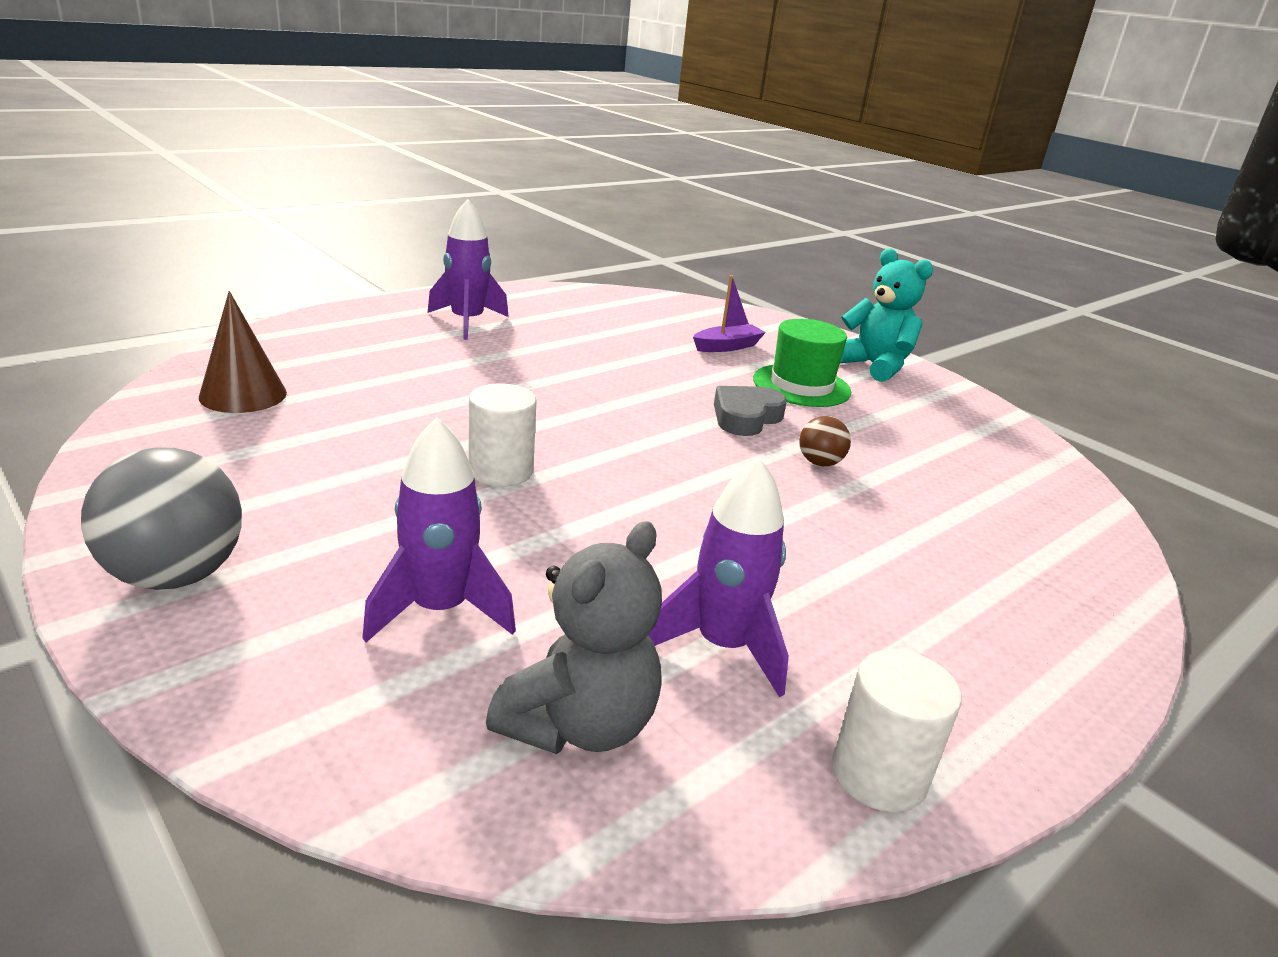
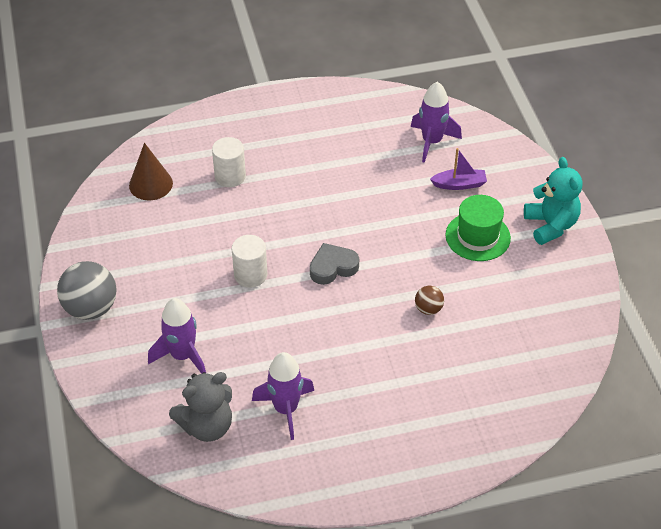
camera: 30 degrees right, 20 degrees up
purple rocket [427,199,509,340] -> purple rocket moved to [411,82,462,163]
grey heart [714,386,787,436] -> grey heart moved to [310,243,359,285]
white cylinder [832,649,962,812] -> white cylinder moved to [212,137,246,187]

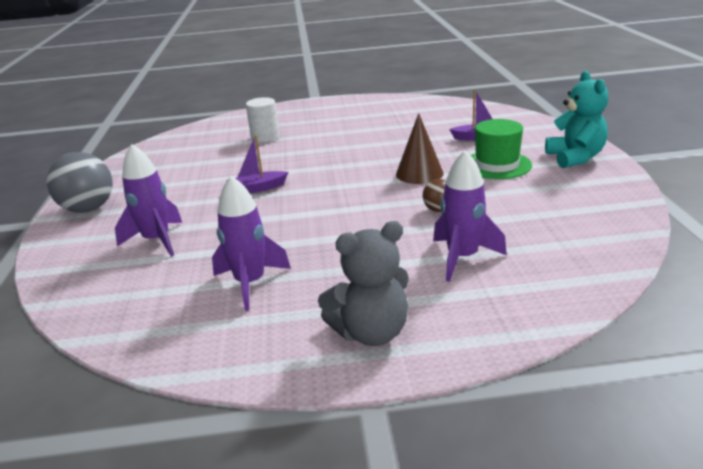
camera: 10 degrees right, 20 degrees down
brown cone [129,143,173,200] -> brown cone moved to [396,113,444,184]
grey teddy bear [169,372,232,442] -> grey teddy bear moved to [318,221,409,346]
white cylinder [232,235,267,287] -> purple boat [226,135,288,193]
grey heart [310,243,359,285] -> none
purple rocket [411,82,462,163] -> purple rocket moved to [433,150,507,282]

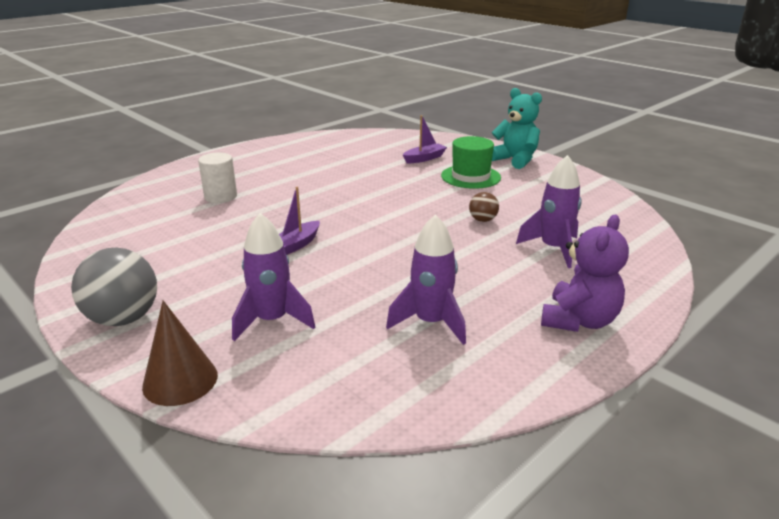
camera: 40 degrees left, 0 degrees up
grey teddy bear [318,221,409,346] -> purple teddy bear [541,215,629,332]
brown cone [396,113,444,184] -> brown cone moved to [142,300,218,406]

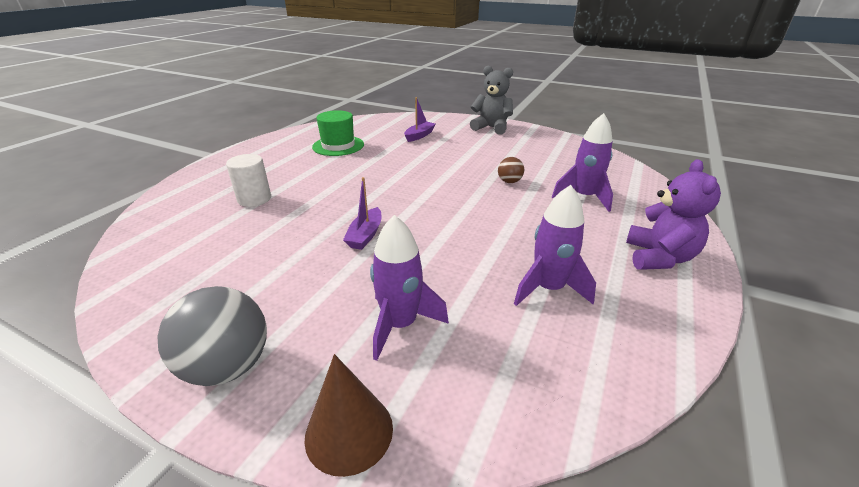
camera: 20 degrees left, 5 degrees up
green hat [441,136,501,189] -> green hat moved to [312,110,364,156]
turquoise teddy bear [492,88,542,169] -> grey teddy bear [470,66,513,135]

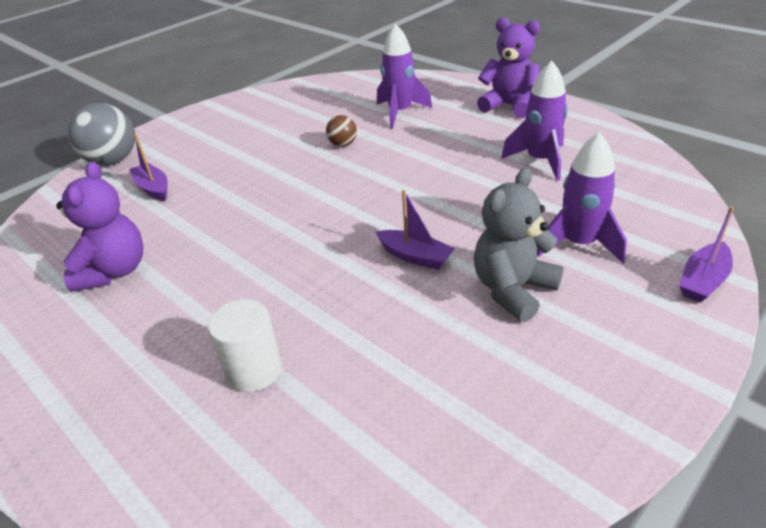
camera: 70 degrees left, 5 degrees up
grey ball [158,286,267,386] -> grey ball moved to [68,103,135,166]
brown cone [304,354,393,477] -> purple boat [679,206,734,303]
green hat [312,110,364,156] -> purple teddy bear [56,162,144,292]
grey teddy bear [470,66,513,135] -> grey teddy bear moved to [474,168,564,322]

